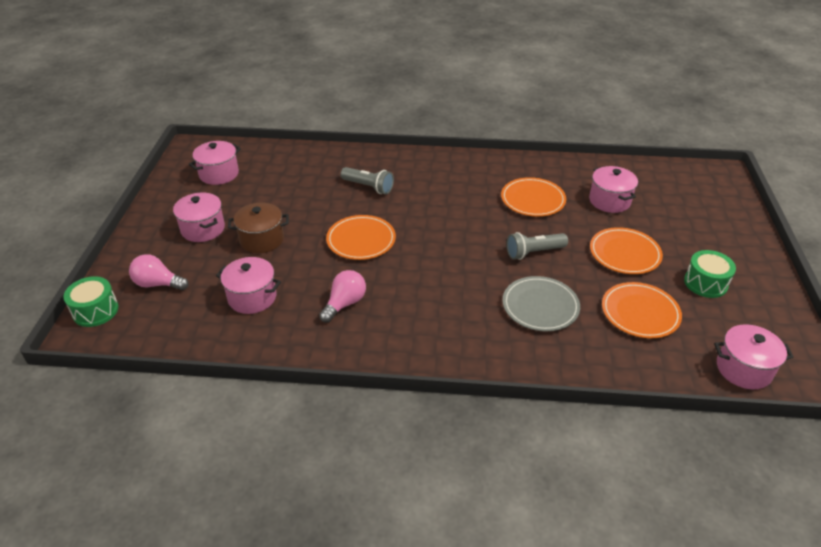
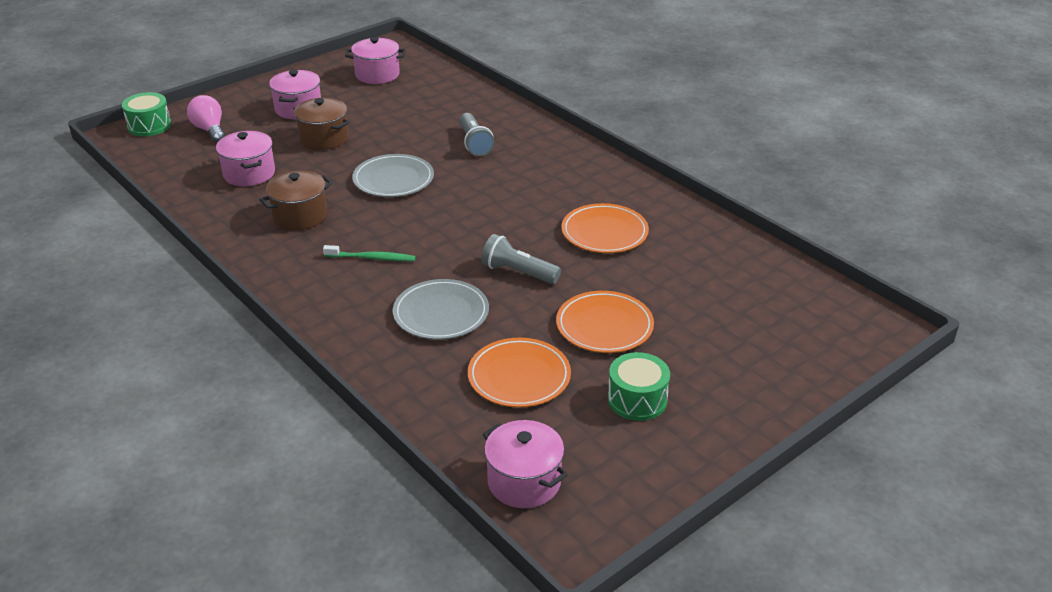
camera: 45 degrees right, 5 degrees down
pink light bulb [319,270,366,323] -> brown pot [259,170,333,230]
orange plate [326,215,396,260] -> grey plate [352,154,434,197]
pink pot [589,166,638,213] -> none
none -> green toothbrush [323,245,416,261]

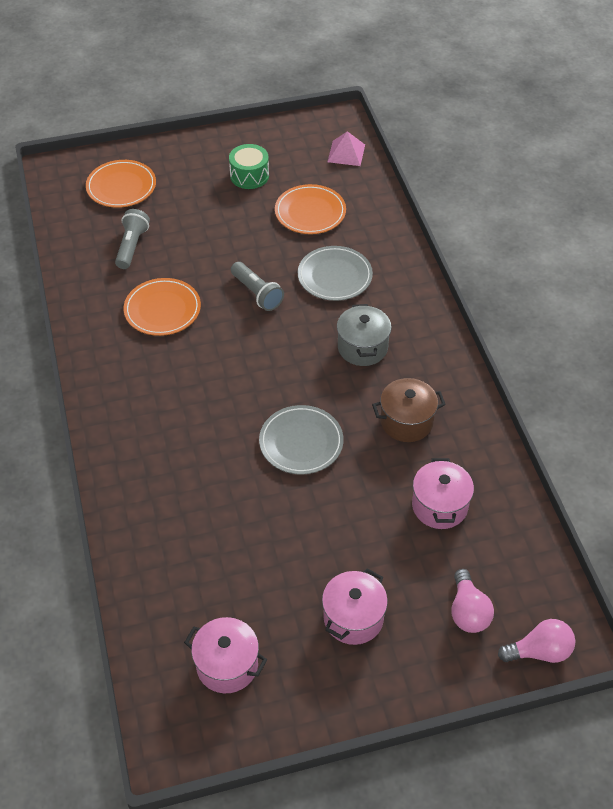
camera: 155 degrees left, 15 degrees up
green drum [122,92,171,136] -> pink light bulb [498,619,575,663]
brown pot [293,98,350,150] -> none
green toothbrush [323,245,416,261] -> grey pot [337,304,392,366]
grey flashlight [459,113,494,156] -> grey flashlight moved to [115,209,150,269]
pink pot [483,420,568,508] -> pink pyramid [328,131,365,166]
orange plate [556,291,654,353] -> orange plate moved to [86,160,156,208]

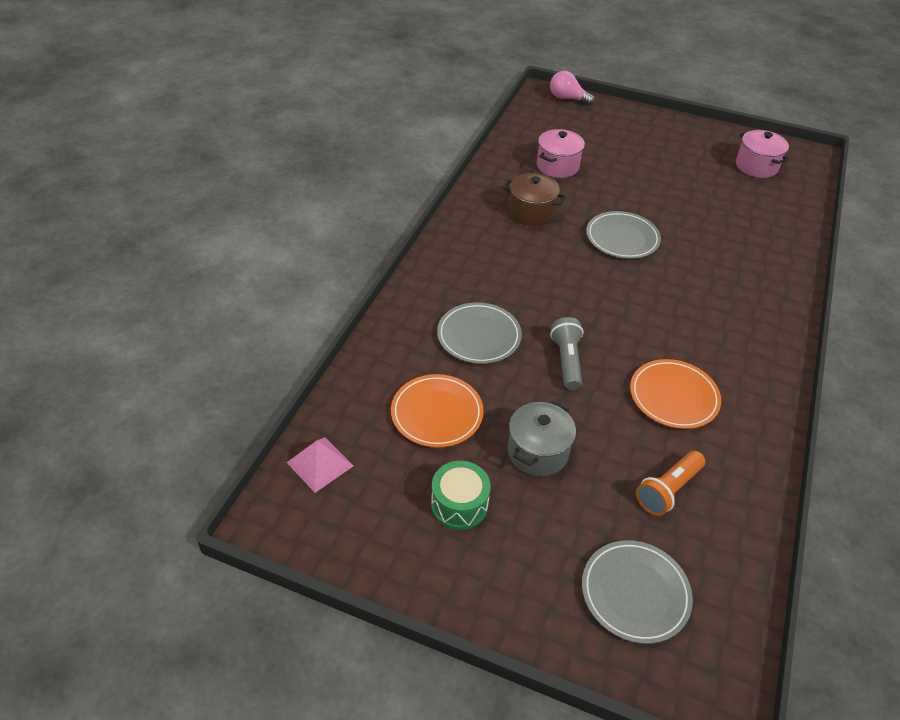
camera: 145 degrees left, 5 degrees down
orange plate [86,160,156,208] -> grey plate [582,540,693,644]
grey flashlight [115,209,150,269] -> orange flashlight [636,451,705,516]
pink pot [322,568,388,645] -> none
grey pot [337,304,392,366] -> grey pot moved to [508,401,576,477]
pink light bulb [451,569,494,633] -> none

